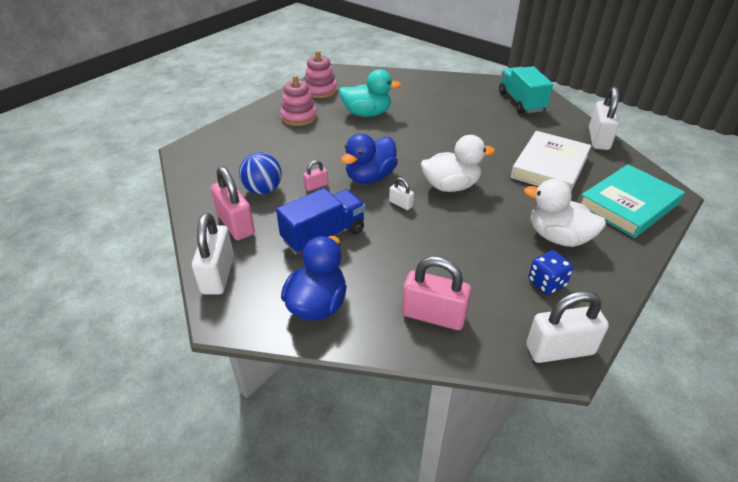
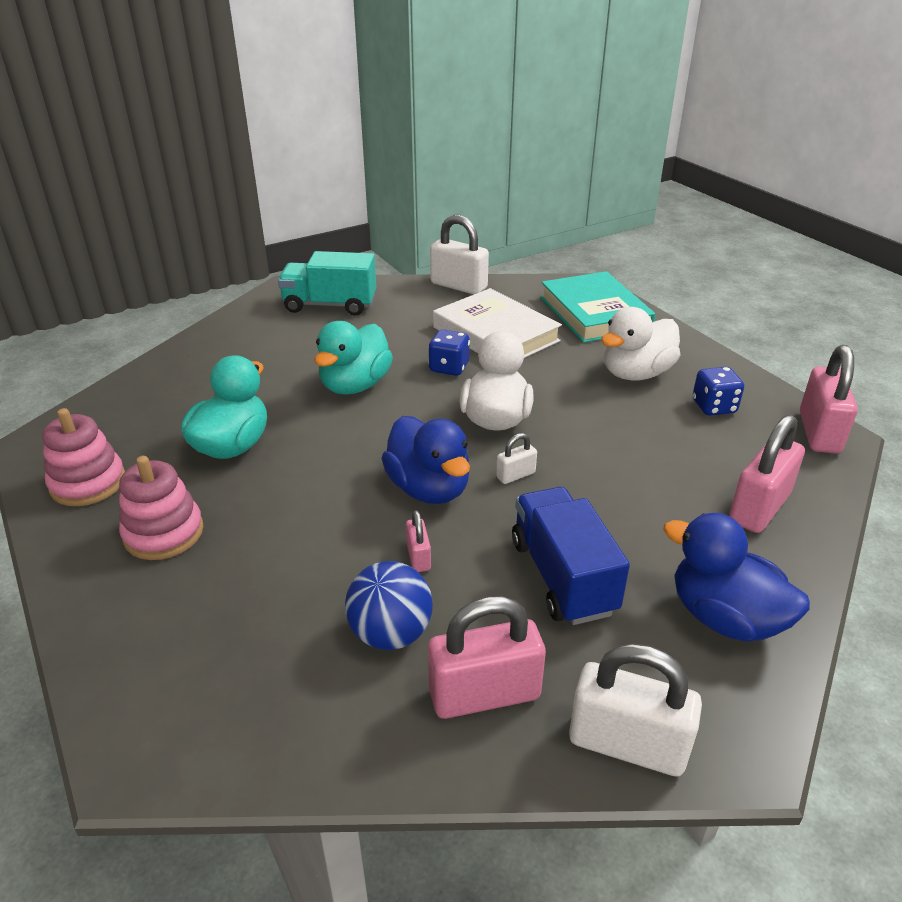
camera: 70 degrees left, 5 degrees down
white padlock [526,291,609,363] -> pink padlock [800,345,858,454]
none -> turquoise duck [314,321,393,395]
none -> blue dice [428,329,470,376]

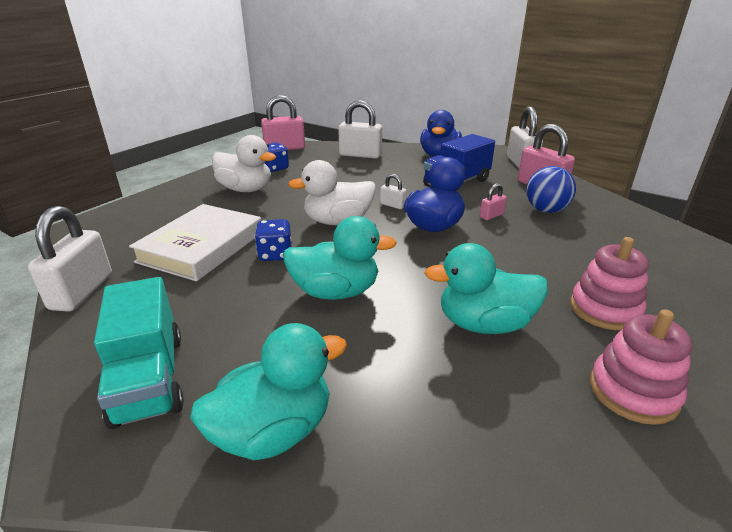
camera: 115 degrees left, 5 degrees down
turquoise book [540,271,656,343] -> none
pink padlock [729,415,805,533] -> white padlock [338,100,382,159]
none -> turquoise duck [190,323,347,460]

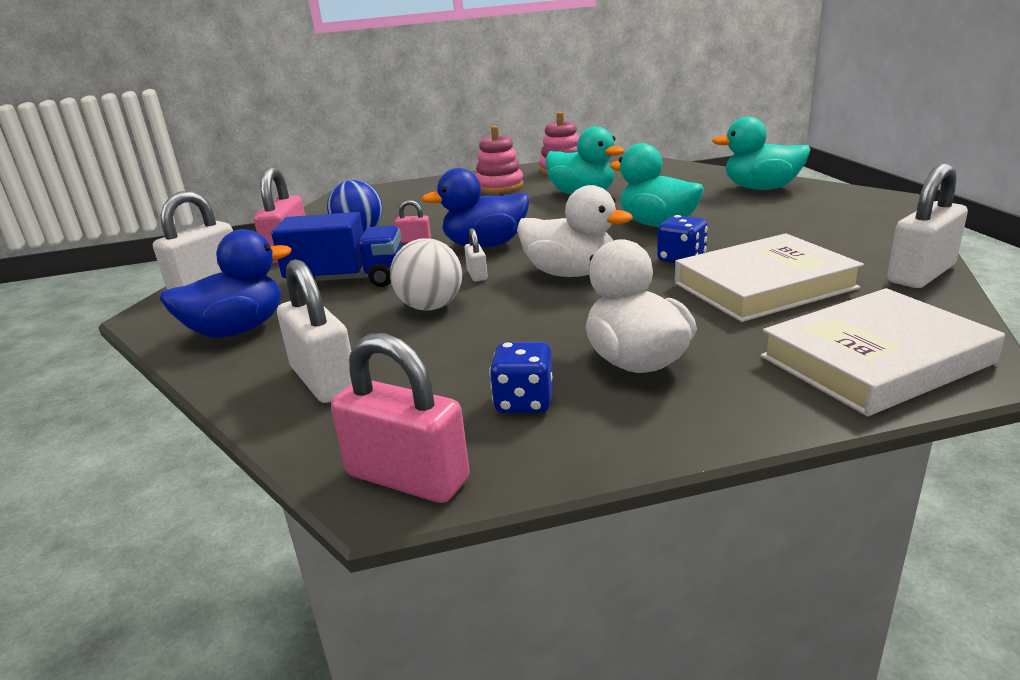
camera: 135 degrees left, 5 degrees down
turquoise truck [94,277,184,429] -> none
none -> white ball [390,238,462,311]
none -> white book [761,288,1005,416]

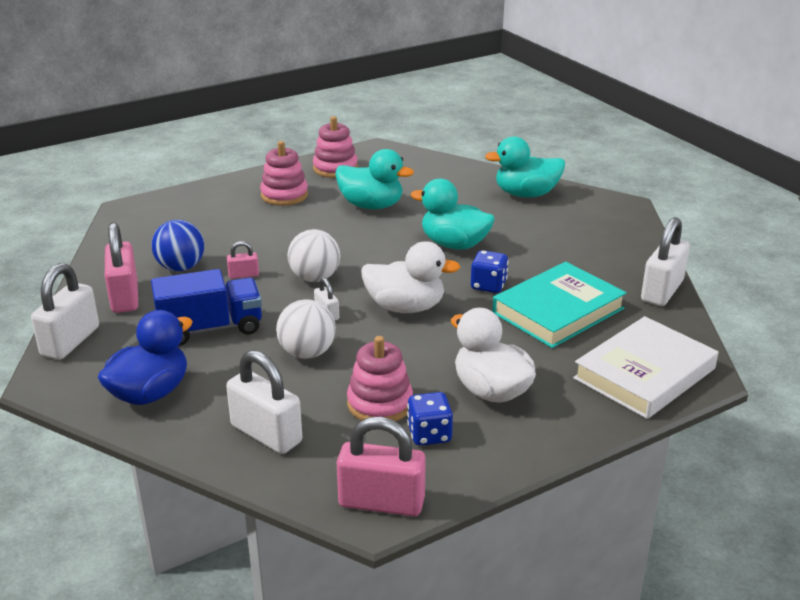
camera: 20 degrees left, 5 degrees up
blue duck [422,168,529,248] -> white ball [287,229,340,282]
white book [675,233,864,322] -> turquoise book [492,262,626,348]
none -> pink stacking toy [347,336,413,421]

